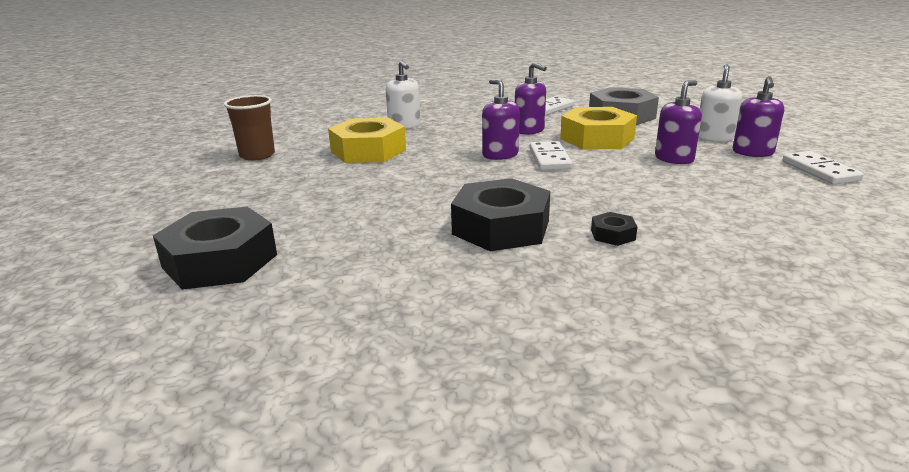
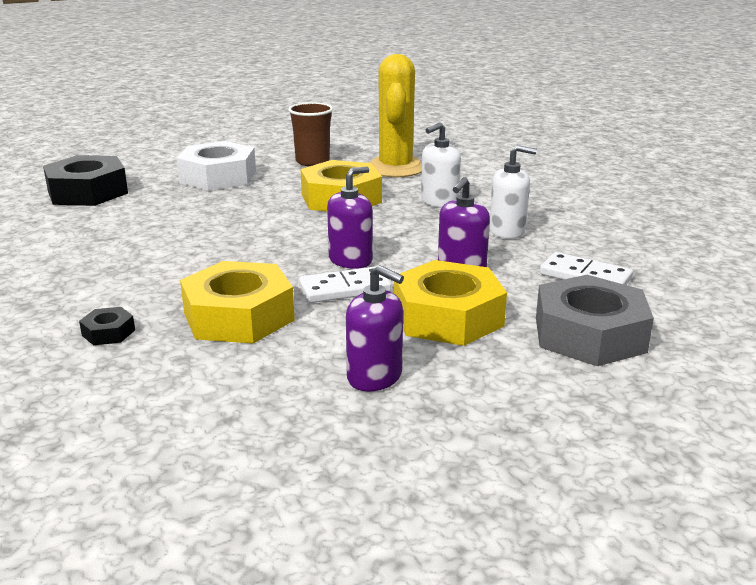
camera: 75 degrees right, 0 degrees up
black nut [451,178,550,251] -> none
white soap dispenser [698,64,742,142] -> white soap dispenser moved to [489,145,537,239]
purple soap dispenser [733,76,784,157] -> none
white domino [783,151,864,185] -> none
none -> white nut [176,141,256,191]
none -> yellow nut [180,261,295,344]
none -> yellow cactus [369,54,422,177]

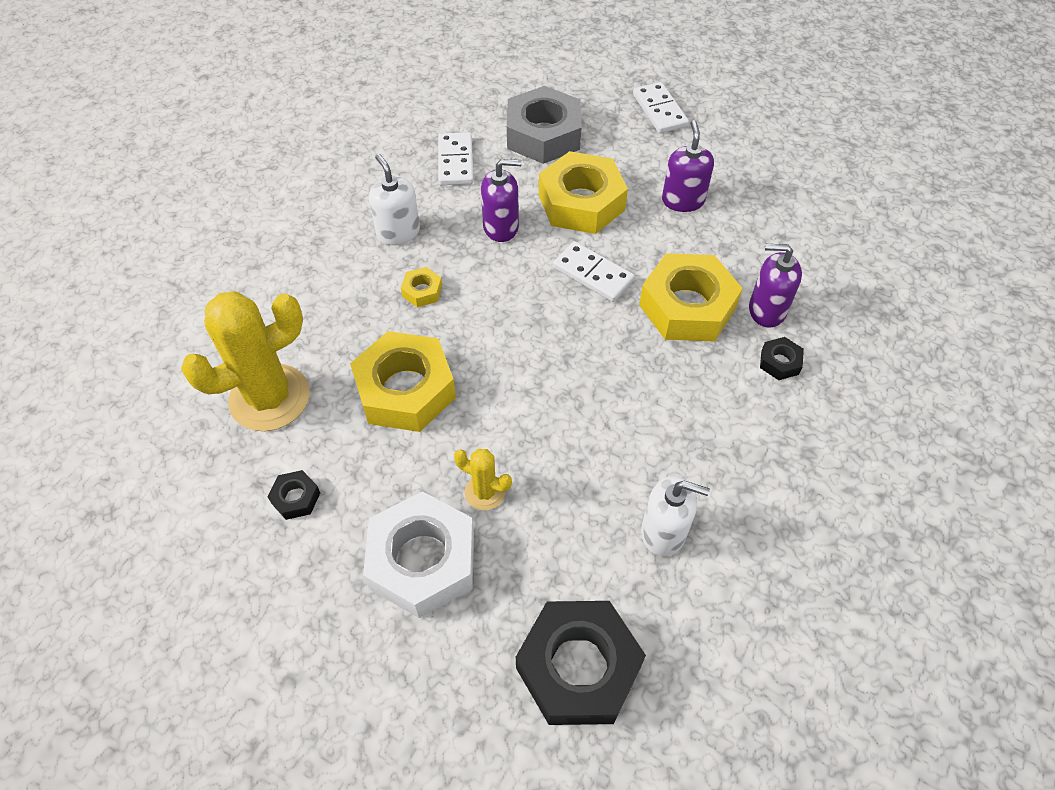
camera: 125 degrees left, 30 degrees up
brown cup [288,102,333,166] -> black nut [267,470,320,520]
purple soap dispenser [327,166,373,269] -> purple soap dispenser moved to [749,244,802,328]
white soap dispenser [421,122,461,208] -> white soap dispenser moved to [641,476,710,556]
none -> yellow nut [401,267,442,307]
none -> yellow cactus [454,449,512,510]
none -> white domino [633,82,689,133]

